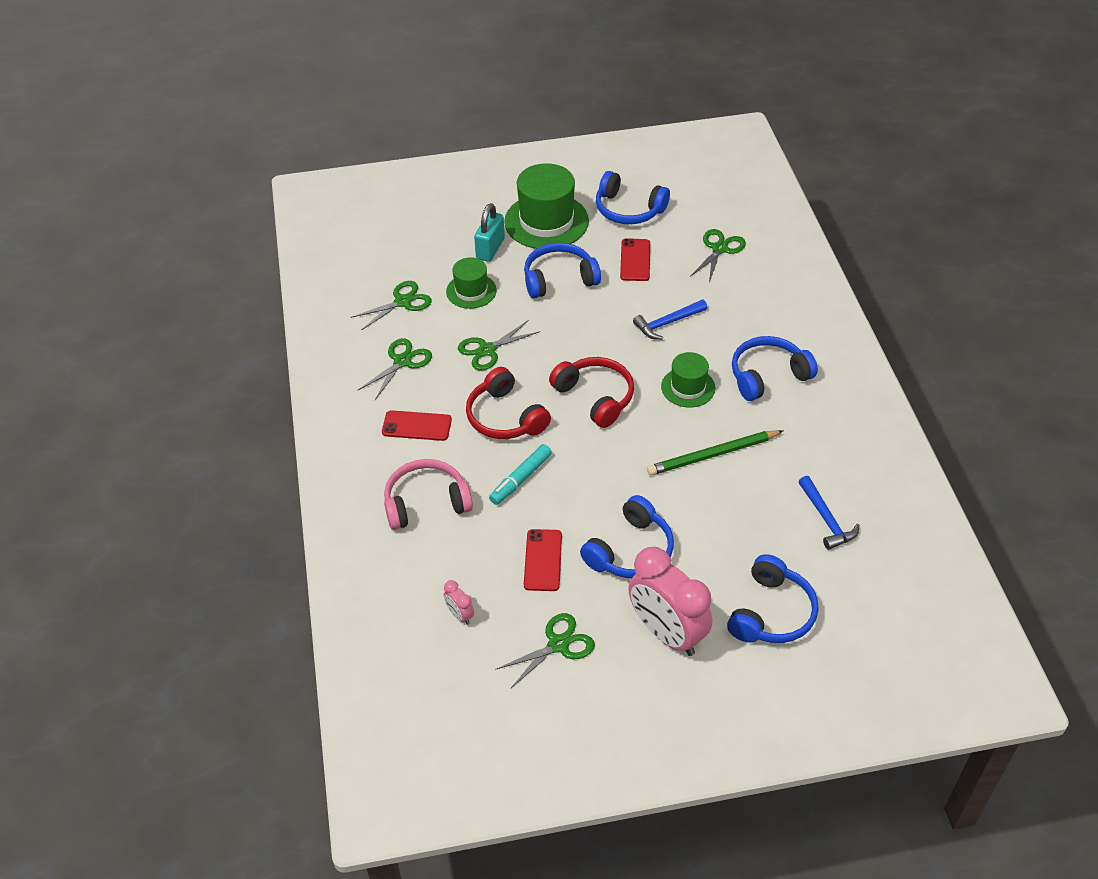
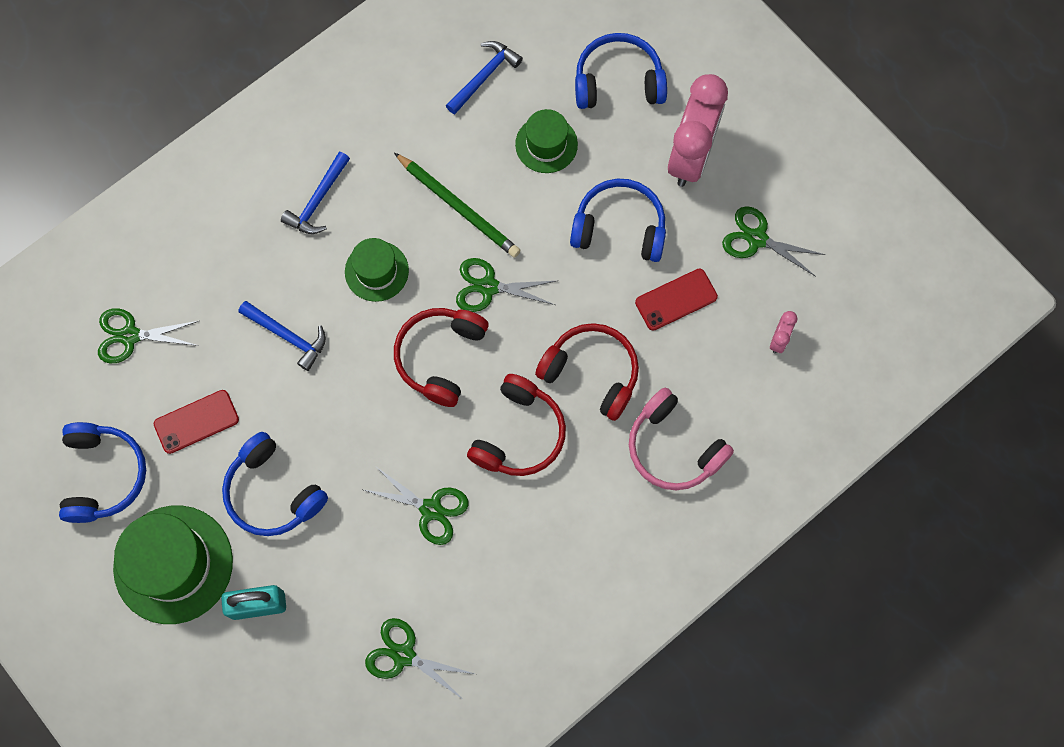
camera: 120 degrees left, 25 degrees up
green scissors [358,338,432,400] -> green scissors moved to [456,258,556,312]
red phone [382,410,452,441] -> none
green hat [446,257,497,309] -> green hat moved to [515,109,578,173]
turquoise marker [489,444,552,505] -> red headphones [535,323,639,421]
blue headphones [732,336,818,401] -> blue hammer [281,152,350,234]

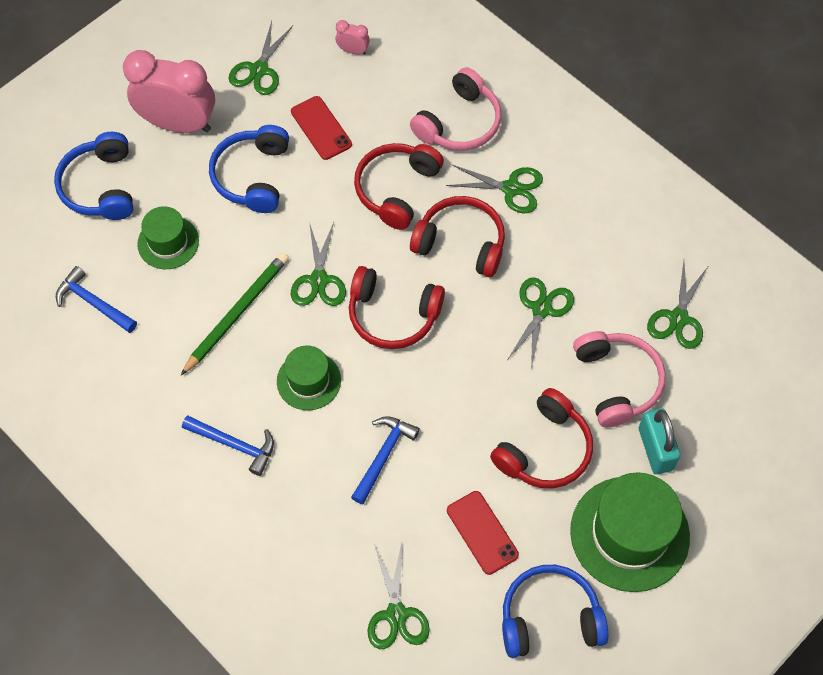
camera: 95 degrees left, 10 degrees down
blue headphones [222,432,328,536] -> red headphones [490,388,593,488]
none -> green scissors [446,164,543,213]
none -> pink headphones [573,331,666,427]

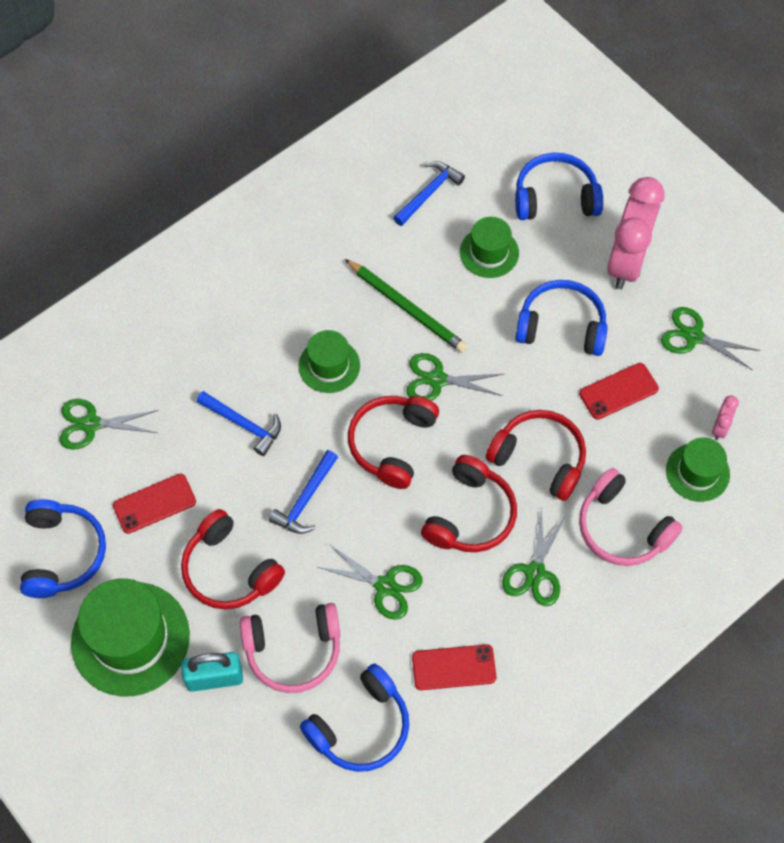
camera: 95 degrees right, 0 degrees up
blue hammer [182,415,274,476] -> blue hammer moved to [269,450,338,534]
green scissors [647,262,708,349] -> blue headphones [300,664,409,772]
none -> red phone [412,644,497,690]
none -> green hat [666,437,730,502]

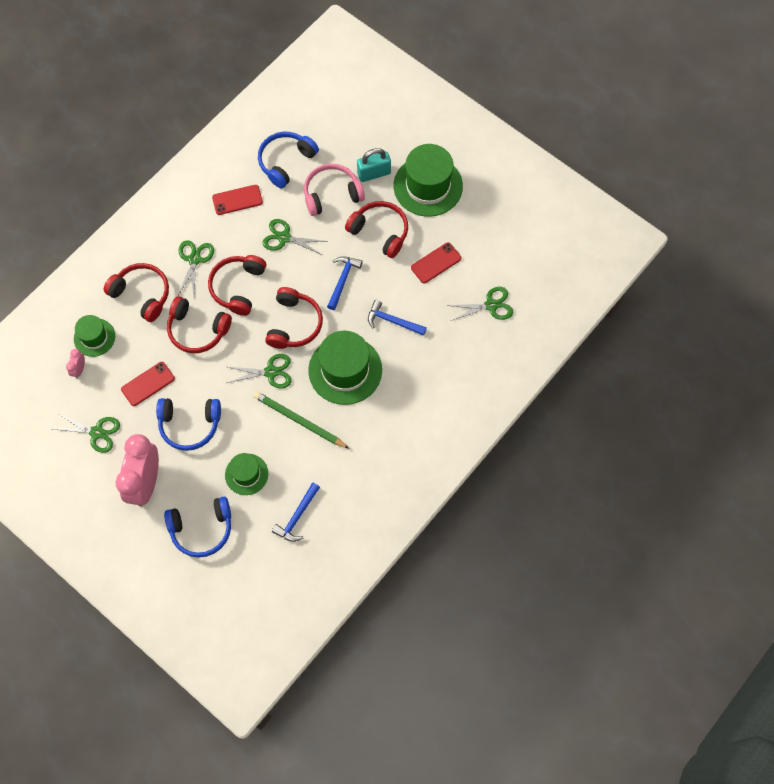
camera: 170 degrees right, 5 degrees up
blue headphones [20,499,106,598] -> none
green hat [299,330,360,393] -> green hat [308,331,382,405], size x1.76
pink headphones [579,468,683,566] -> red headphones [104,263,169,322]

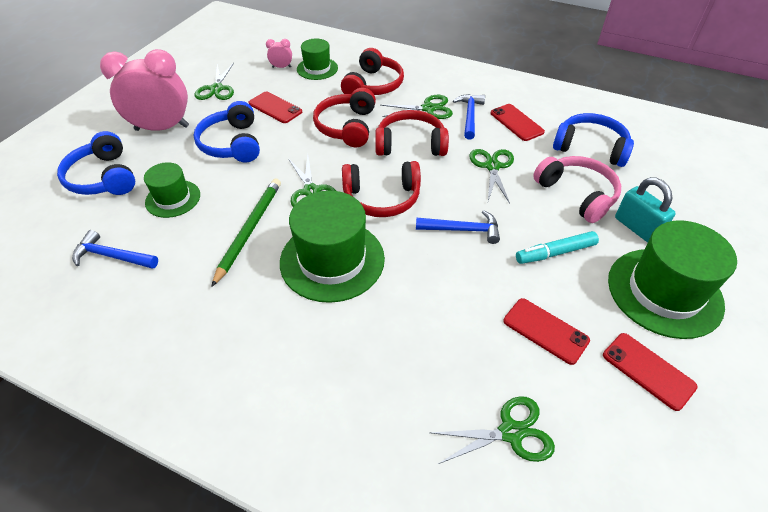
camera: 75 degrees right, 20 degrees down
red headphones [345,201,408,258] -> turquoise marker [516,231,599,264]
blue hammer [368,300,427,336] -> blue hammer moved to [453,94,485,140]
green scissors [447,287,513,321] -> green scissors turned 75 degrees counterclockwise [429,396,555,464]
none -> red phone [603,333,698,411]

